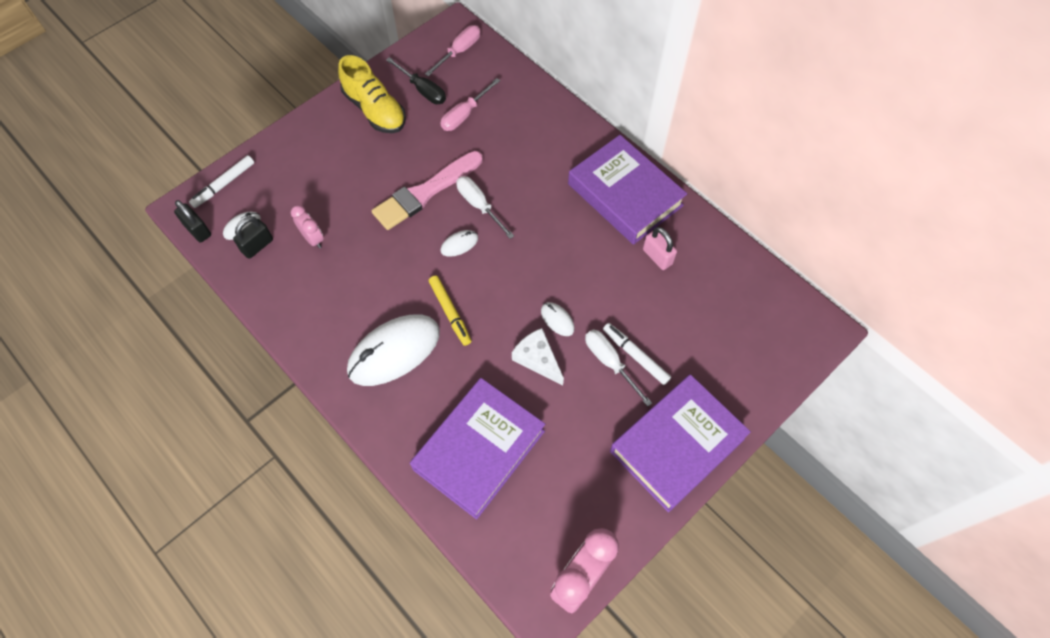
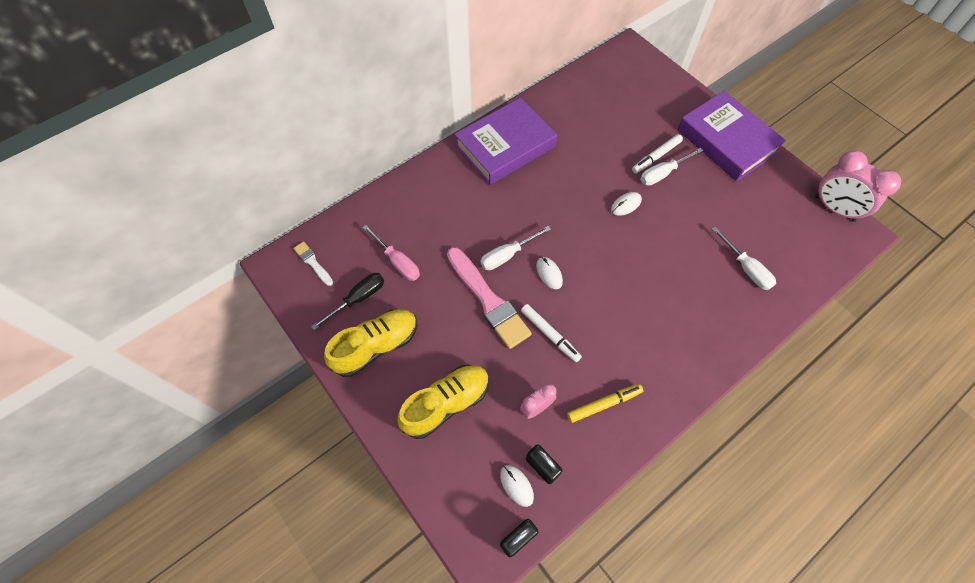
camera: 85 degrees left, 0 degrees up
white marker [189,155,254,208] -> white marker moved to [521,304,582,362]
white mouse [347,315,440,386] -> none
purple book [410,378,545,519] -> white screwdriver [712,226,776,290]
pink screwdriver [425,25,481,76] -> white brush [293,242,333,286]
yellow marker [429,275,471,346] -> yellow marker moved to [567,384,643,423]
white cheese [512,328,564,385] -> none
pink padlock [643,227,677,270] -> none
none -> yellow shoe [397,365,489,439]

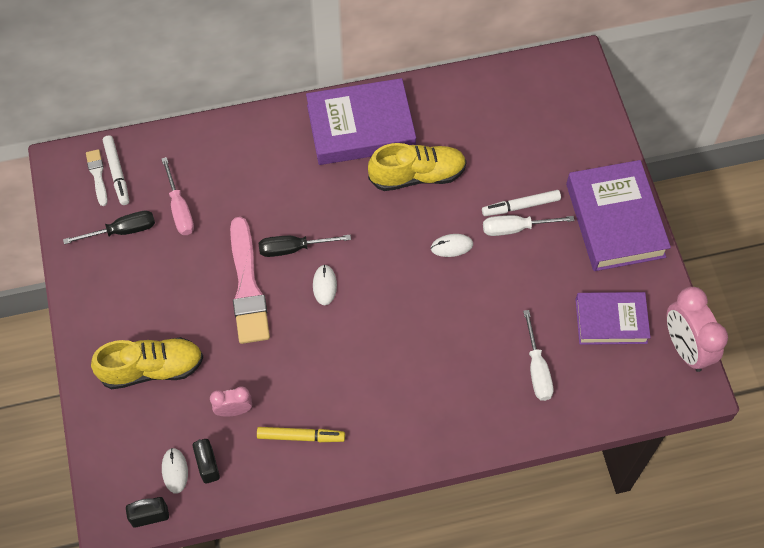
camera: 25 degrees right, 0 degrees up
yellow shoe [324,309,417,377] -> yellow shoe moved to [368,143,467,191]
white screwdriver [480,226,551,270] -> black screwdriver [259,235,351,257]
white marker [521,304,582,362] -> white marker moved to [103,135,129,205]
none -> purple book [575,292,651,345]

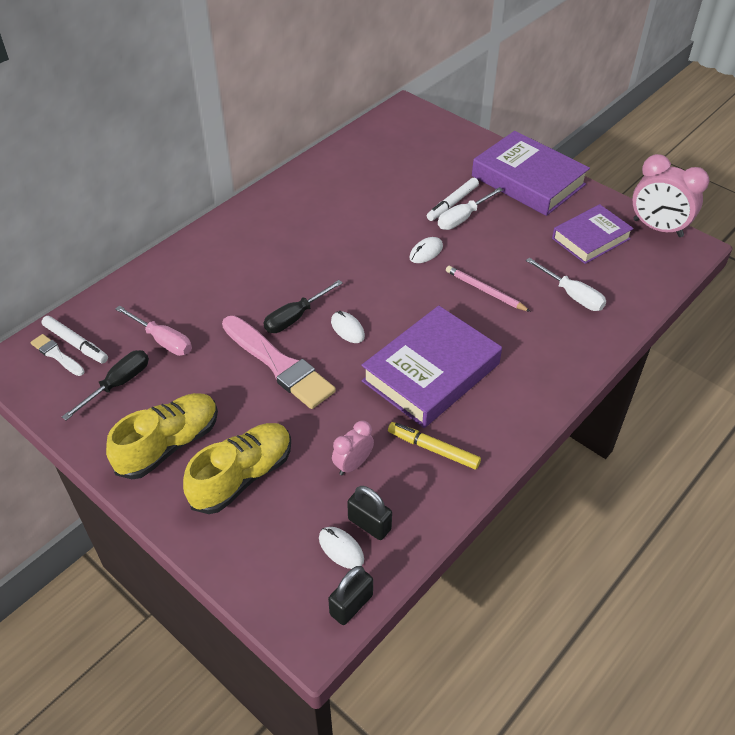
camera: 35 degrees left, 15 degrees down
yellow marker [257,427,345,442] -> yellow marker turned 120 degrees counterclockwise [388,422,481,469]
purple book [306,78,416,165] -> purple book moved to [361,306,502,428]
yellow shoe [368,143,467,191] -> yellow shoe moved to [106,393,218,479]
none -> pink pencil [446,266,531,312]

